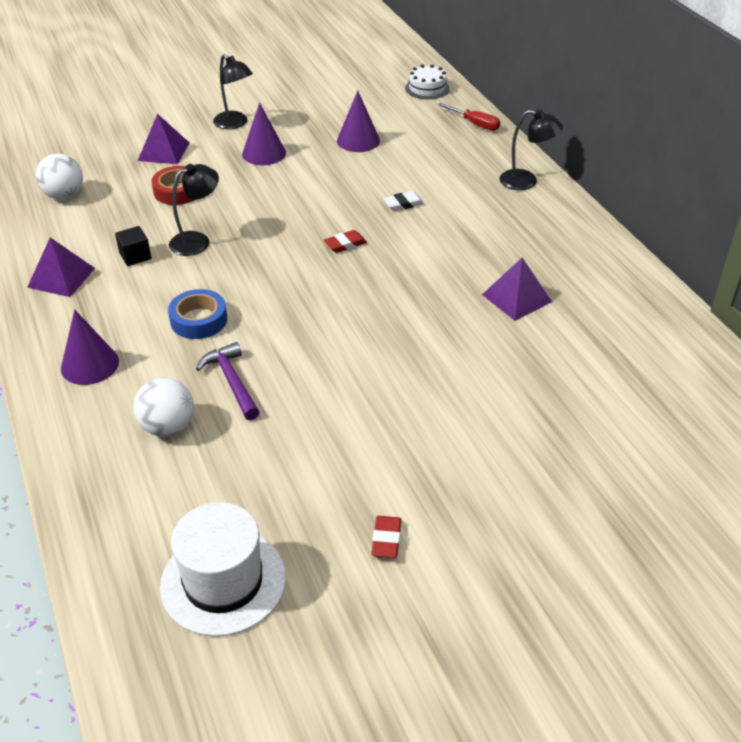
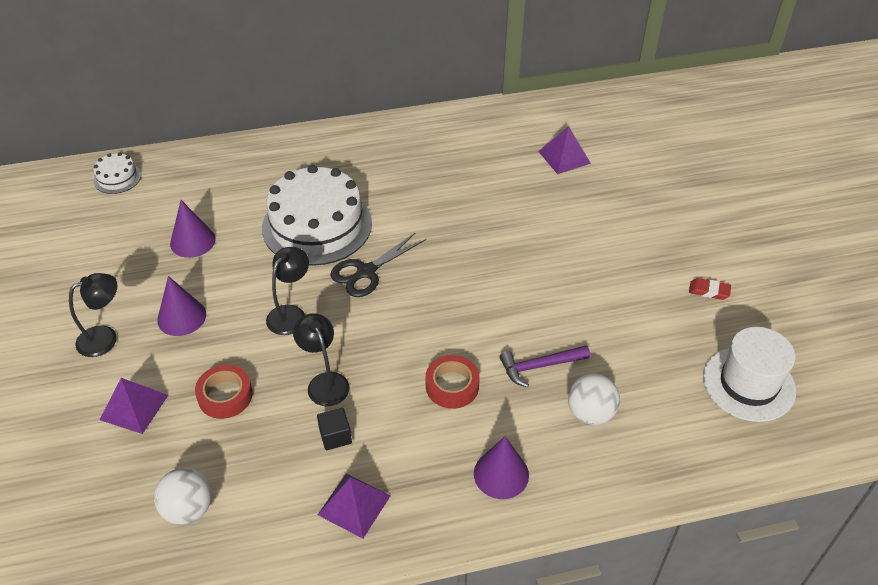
camera: 80 degrees left, 5 degrees up
blue tape [168,289,227,339] -> red tape [426,355,480,409]
red eraser [324,230,367,253] -> black scissors [330,232,426,297]
white eraser [383,191,424,211] -> white cake [262,165,372,266]
red screwdriver [438,103,500,131] -> none
purple pyramid [482,258,552,321] -> purple pyramid moved to [538,126,591,174]
black lamp [500,109,563,190] -> black lamp moved to [266,247,309,335]

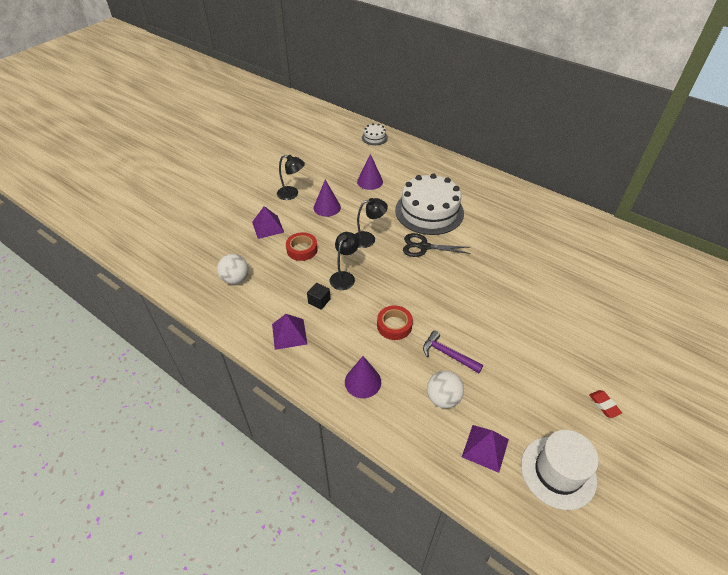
camera: 50 degrees right, 0 degrees up
purple pyramid [538,126,591,174] -> purple pyramid moved to [462,425,509,473]

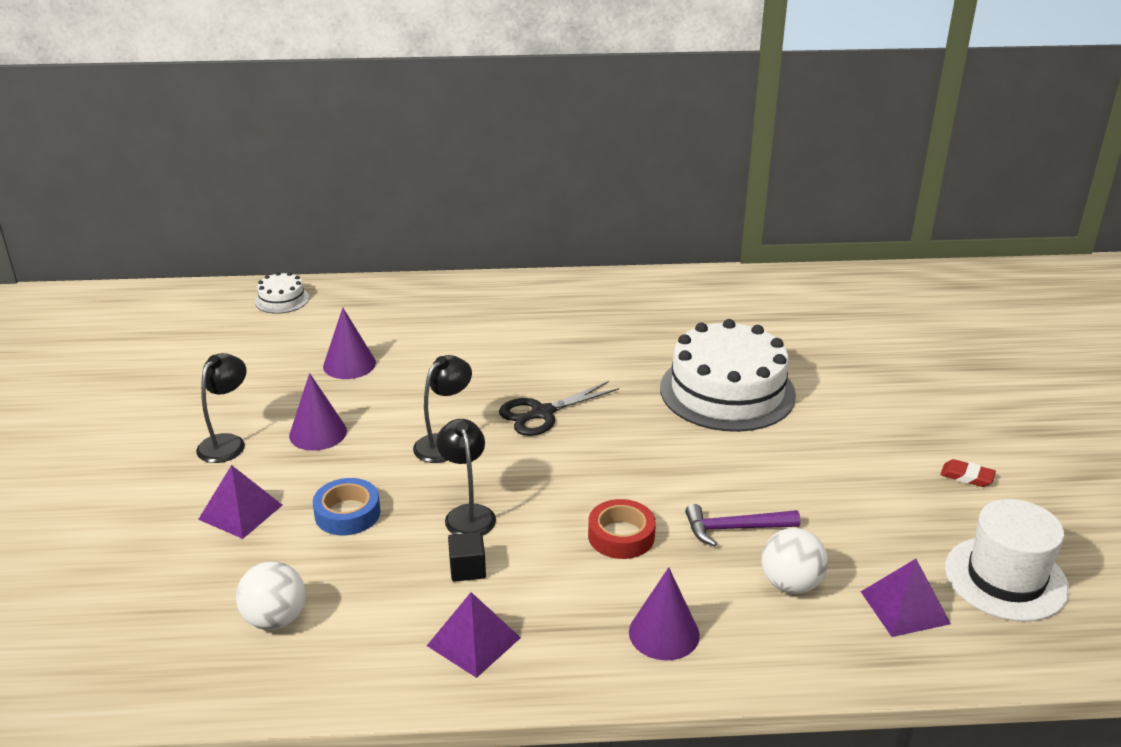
camera: 40 degrees left, 15 degrees down
black lamp [277,155,305,200] -> black lamp turned 45 degrees counterclockwise [196,353,247,463]
red tape [286,232,318,261] -> blue tape [313,478,381,535]
white cake [395,173,464,235] -> white cake moved to [660,319,796,432]

